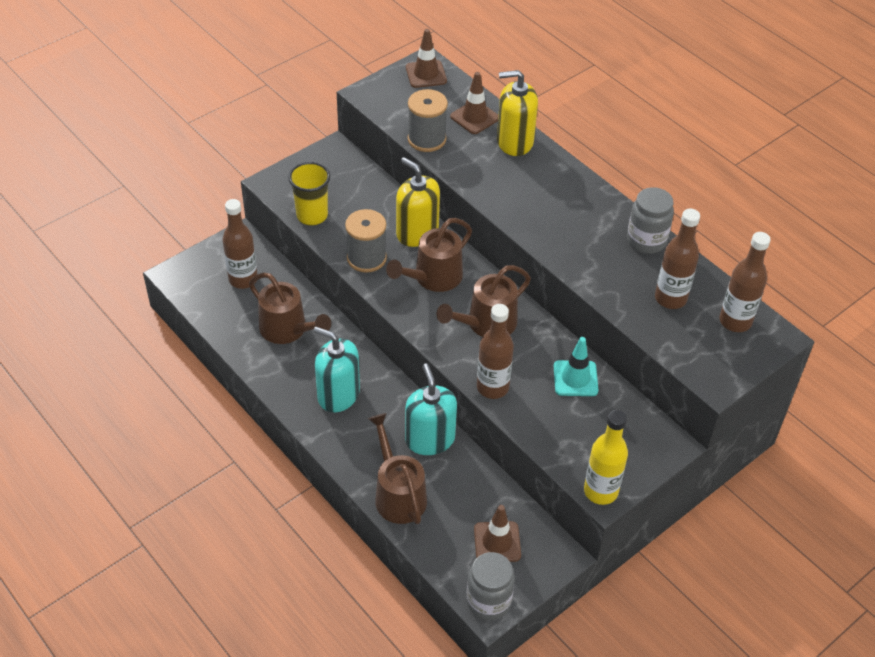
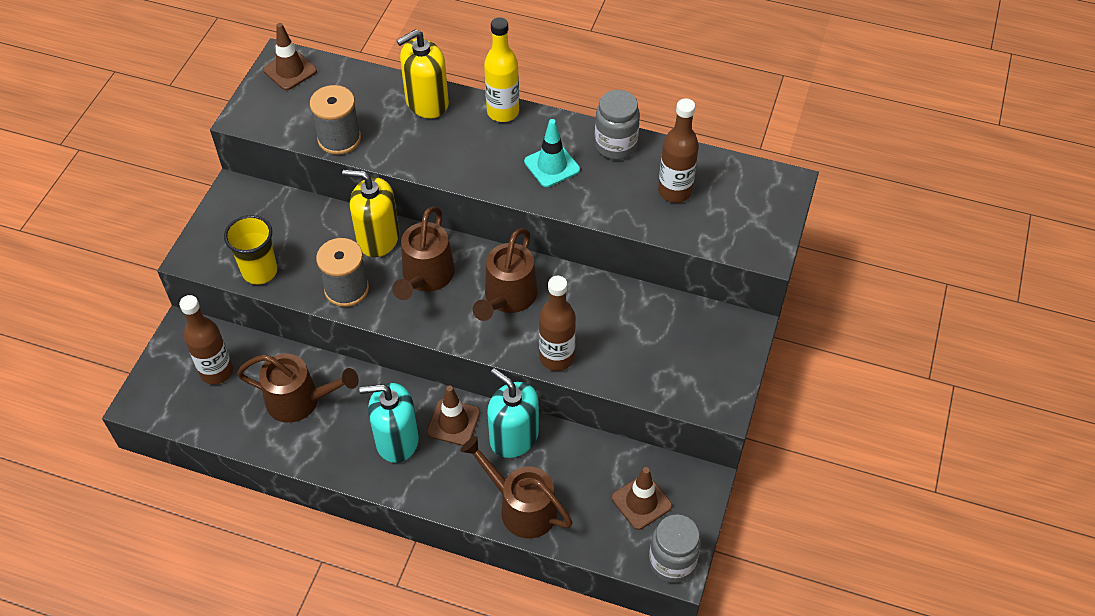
camera: 30 degrees left, 5 degrees up
brown traffic cone [450,72,499,134] -> brown traffic cone moved to [427,386,480,446]
turquoise traffic cone [554,337,598,396] -> turquoise traffic cone moved to [524,119,580,187]
yellow bottle [584,410,628,505] -> yellow bottle moved to [484,17,519,122]
brown bottle [719,232,771,332] -> none

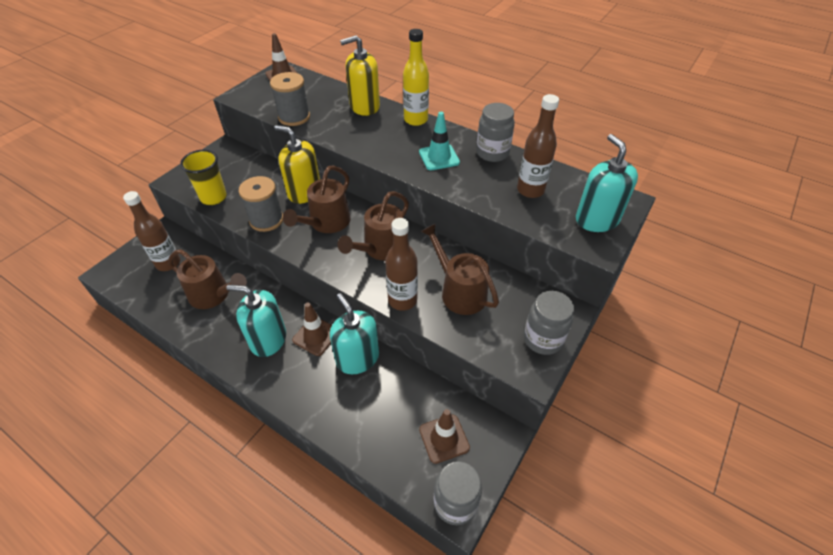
camera: 15 degrees right, 5 degrees down
brown watering can [461,436,573,539] -> brown watering can moved to [420,223,499,315]
none -> grey jar [524,291,574,355]
none -> turquoise soap dispenser [576,134,638,232]

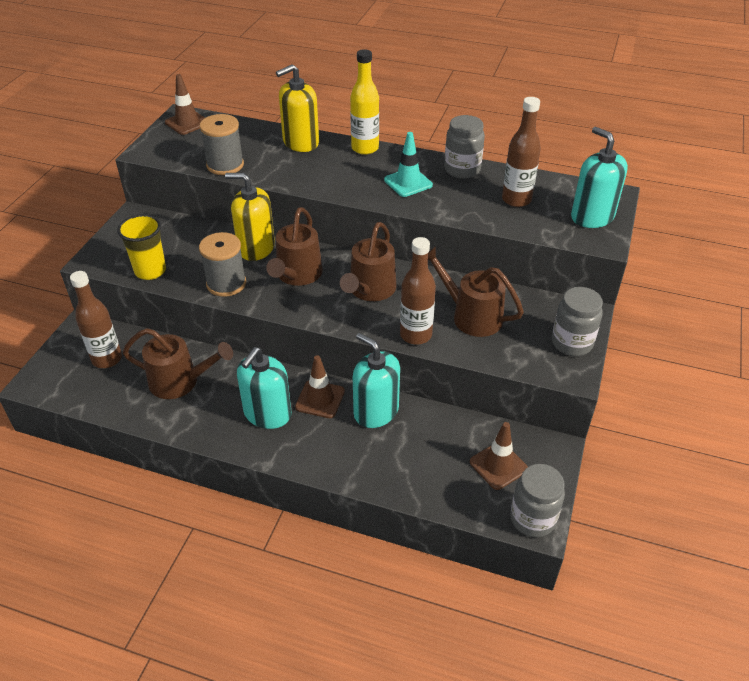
camera: 15 degrees left, 5 degrees down
turquoise soap dispenser [226,285,286,357] -> turquoise soap dispenser turned 60 degrees counterclockwise [237,347,292,429]

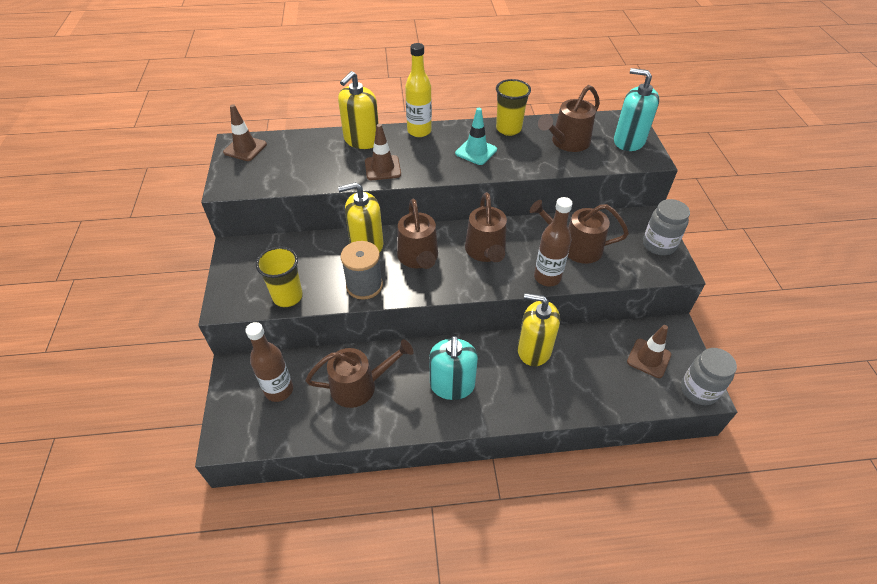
camera: 25 degrees left, 5 degrees up
grey spool [200,114,244,175] -> none
brown traffic cone [295,355,345,418] -> brown traffic cone moved to [365,124,401,180]
turquoise soap dispenser [353,333,400,428] -> yellow soap dispenser [517,293,560,366]
grey jar [444,115,485,179] -> yellow cup [496,79,531,136]
brown bottle [502,97,541,207] -> brown watering can [538,85,600,152]

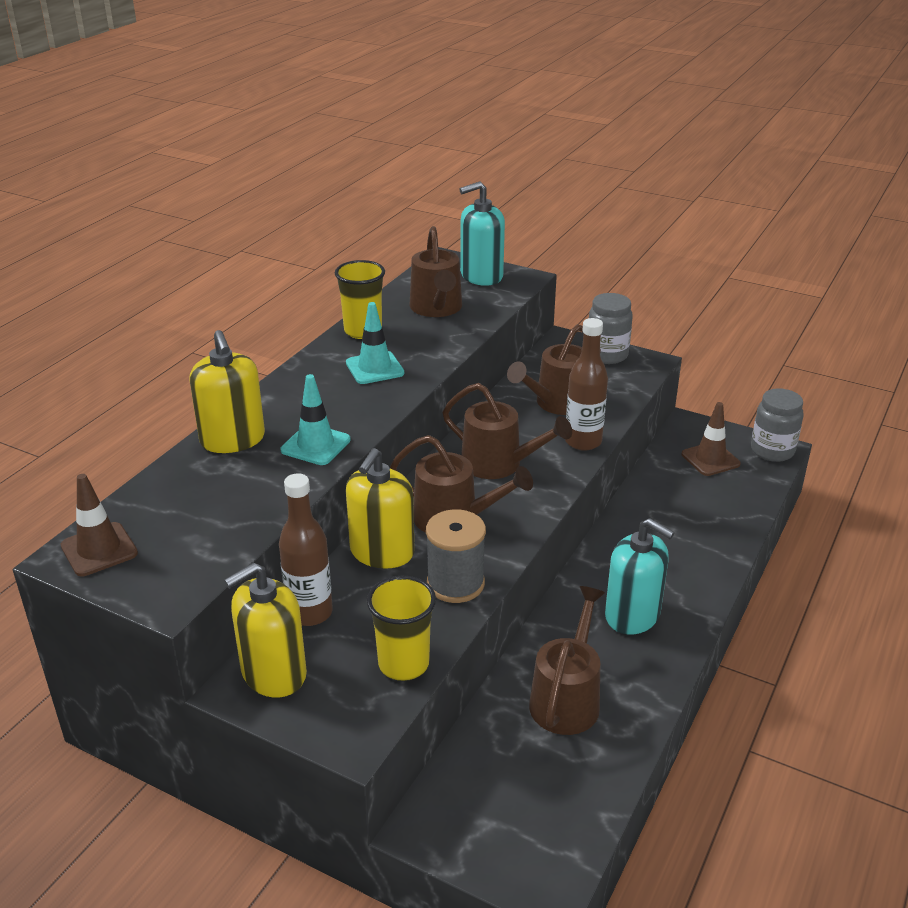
camera: 55 degrees left, 15 degrees down
brown bottle [245,322,293,402] -> brown bottle moved to [279,473,333,626]
brown traffic cone [365,124,401,180] -> turquoise traffic cone [281,374,351,465]
yellow bottle [405,43,432,137] -> none
yellow soap dispenser [517,293,560,366] -> yellow soap dispenser moved to [224,562,307,698]

